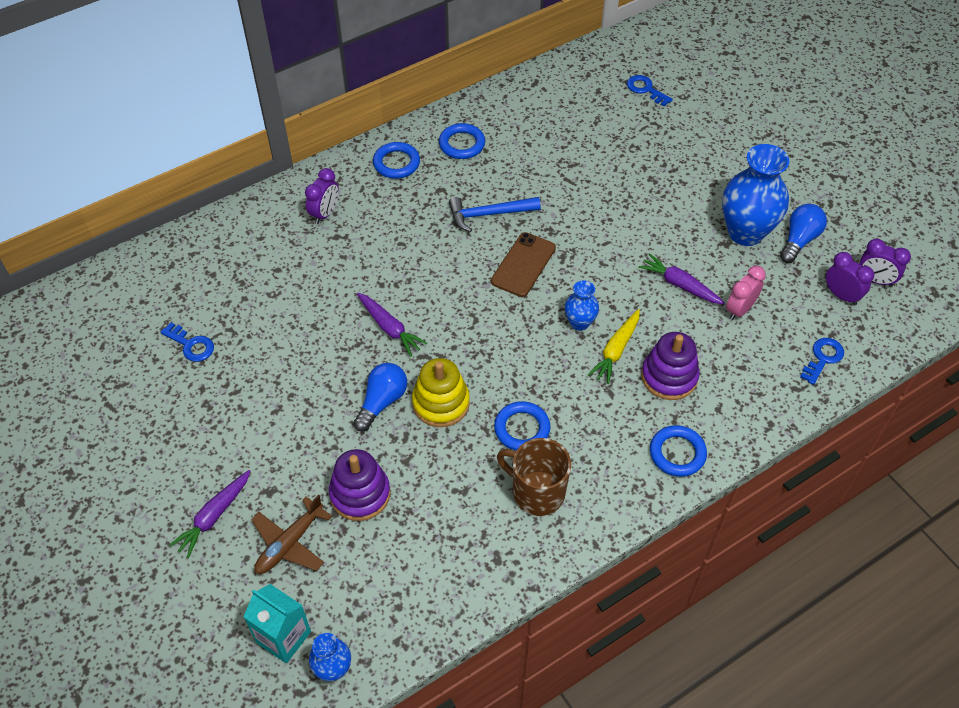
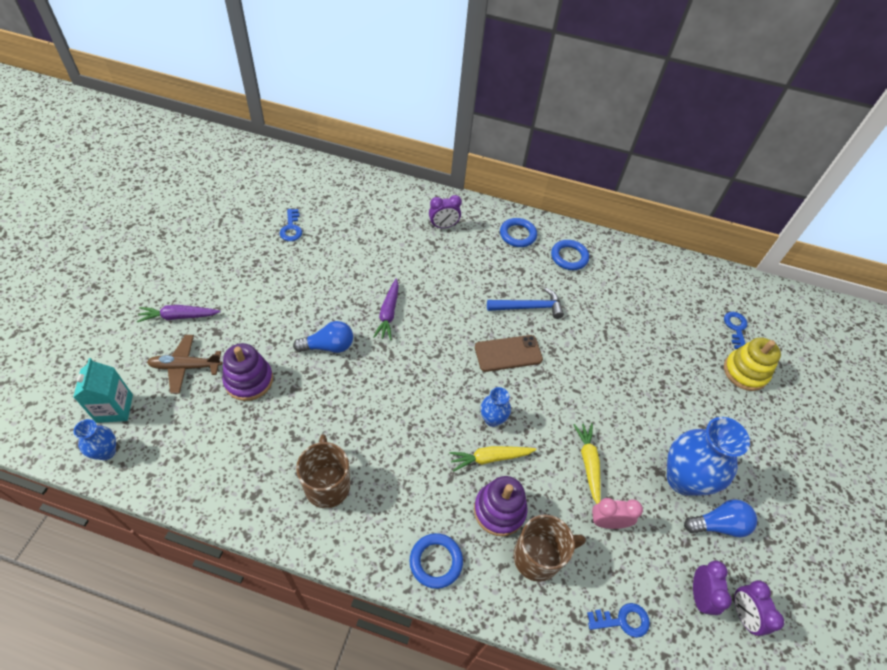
camera: 45 degrees right, 0 degrees up
yellow stacking toy [412,358,470,427] -> yellow stacking toy moved to [724,337,781,391]
blue hammer [449,197,541,232] -> blue hammer turned 135 degrees clockwise [487,288,564,319]
blue ring [494,401,551,451] -> none
purple carrot [638,253,725,305] -> yellow carrot [573,423,601,504]
none -> brown mug [513,515,586,582]

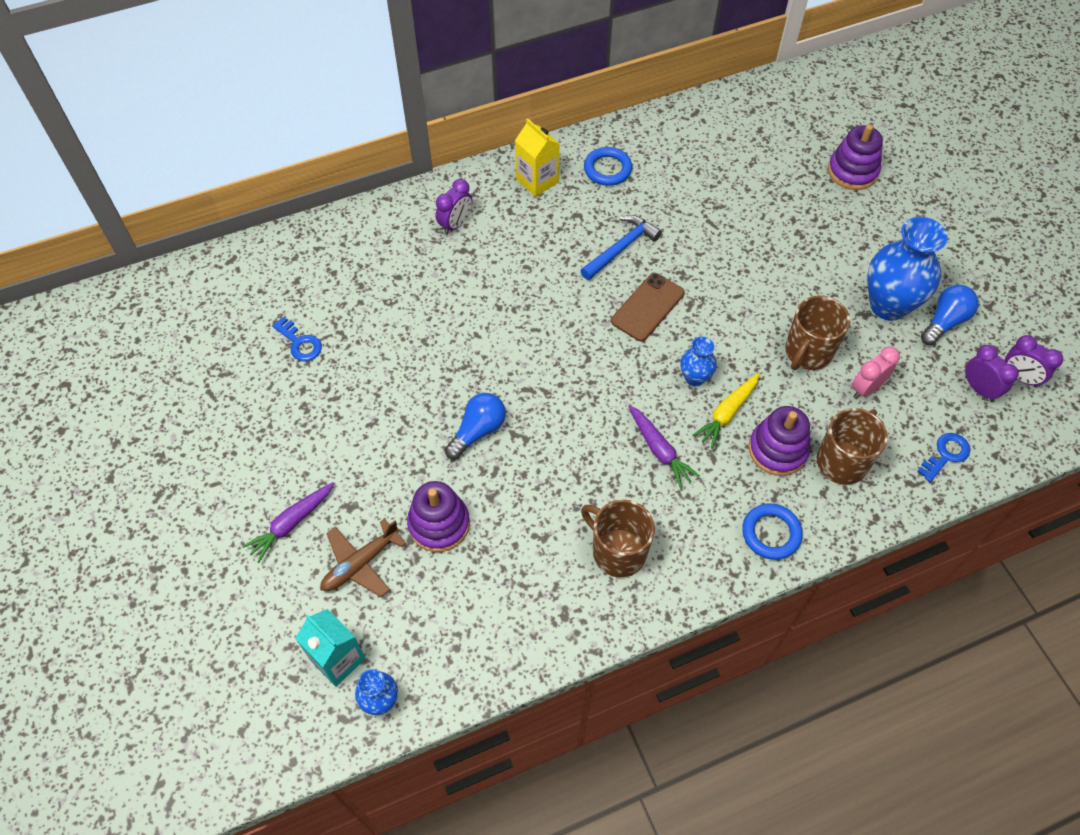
camera: 35 degrees left, 5 degrees up
purple carrot [373,278,399,340] -> purple carrot moved to [628,405,700,488]
blue ring [500,218,537,247] -> yellow carton [515,118,560,197]
yellow carrot [573,423,601,504] -> brown mug [785,296,850,370]
blue key [724,312,747,349] -> none
yellow stacking toy [724,337,781,391] -> purple stacking toy [828,124,883,190]

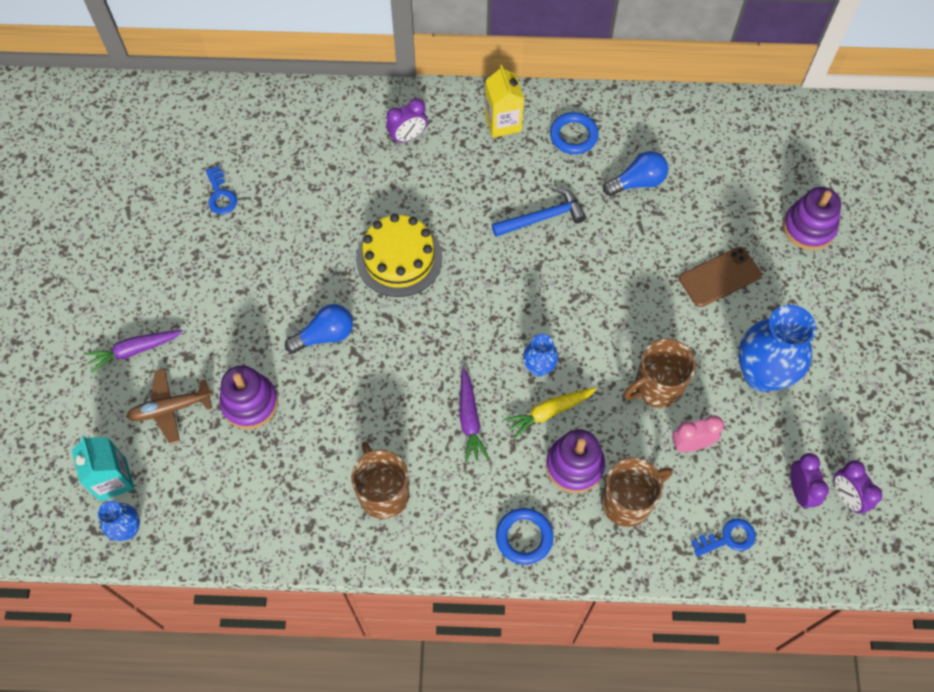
camera: 25 degrees right, 5 degrees up
brown phone [611,273,685,341] -> brown phone moved to [679,247,762,307]
blue light bulb [921,285,979,345] -> blue light bulb moved to [603,151,668,196]
none -> yellow cake [356,214,442,297]

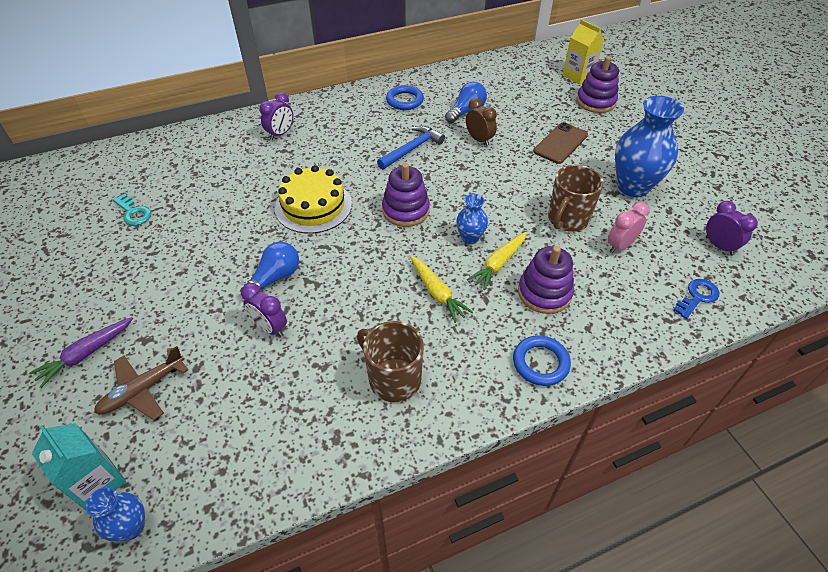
camera: 25 degrees left, 15 degrees down
blue key [205,166,237,214] -> turquoise key [113,194,151,226]
purple stacking toy [219,365,278,429] -> purple stacking toy moved to [382,163,430,227]
purple carrot [459,368,489,462] -> yellow carrot [410,256,473,323]
yellow carton [485,65,524,138] -> yellow carton moved to [563,19,604,84]
brown mug [601,457,672,527] -> none
purple clock [834,460,882,514] -> purple clock moved to [241,283,287,337]
none -> brown clock [466,98,497,146]

